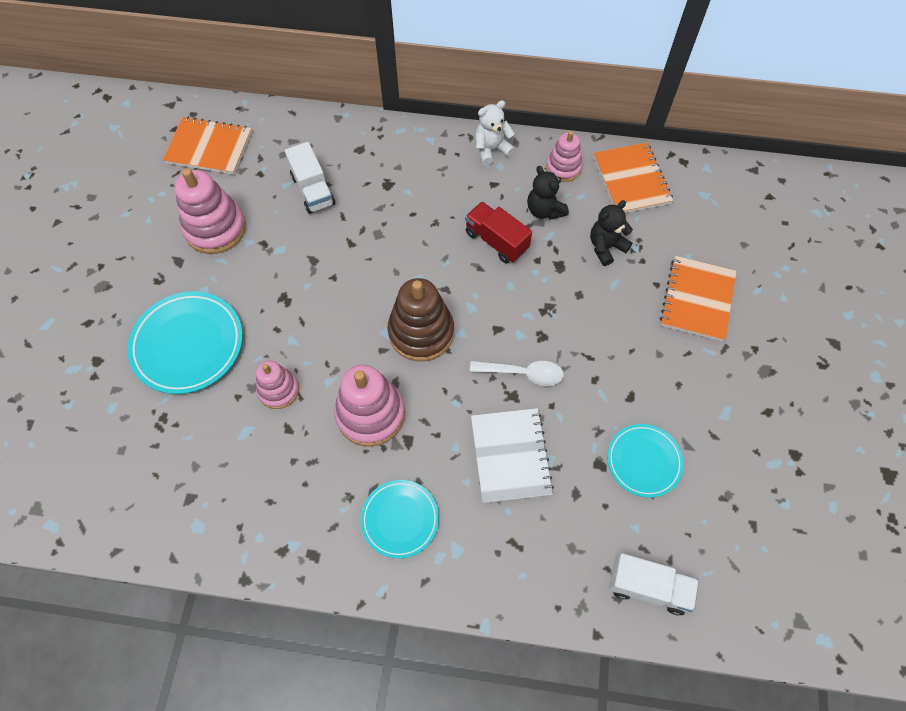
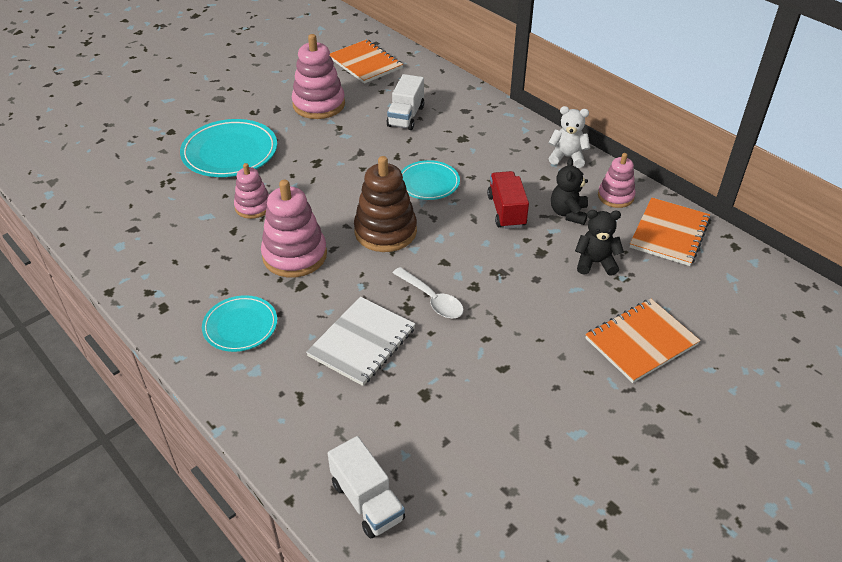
camera: 40 degrees right, 20 degrees down
turquoise plate [607,424,684,497] -> turquoise plate moved to [401,160,460,200]

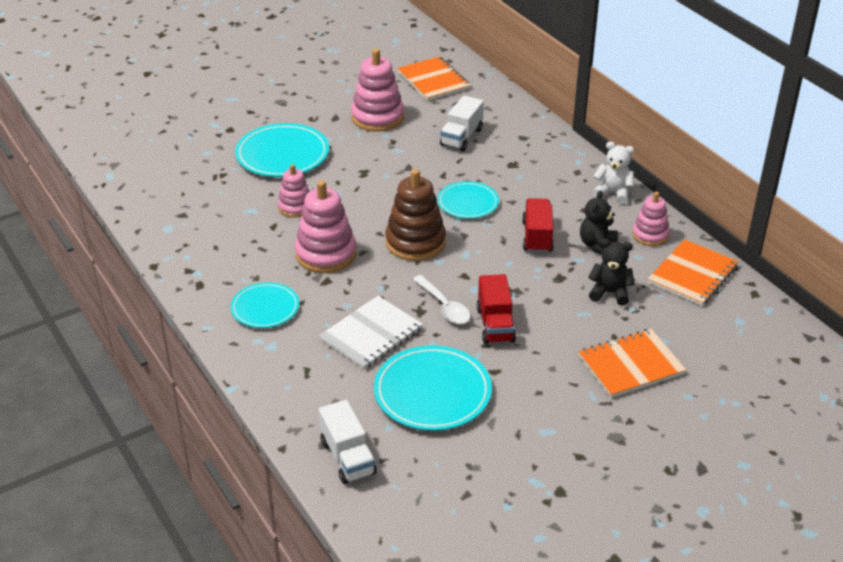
camera: 10 degrees right, 5 degrees down
none -> turquoise plate [374,345,492,431]
none -> red truck [477,274,516,344]

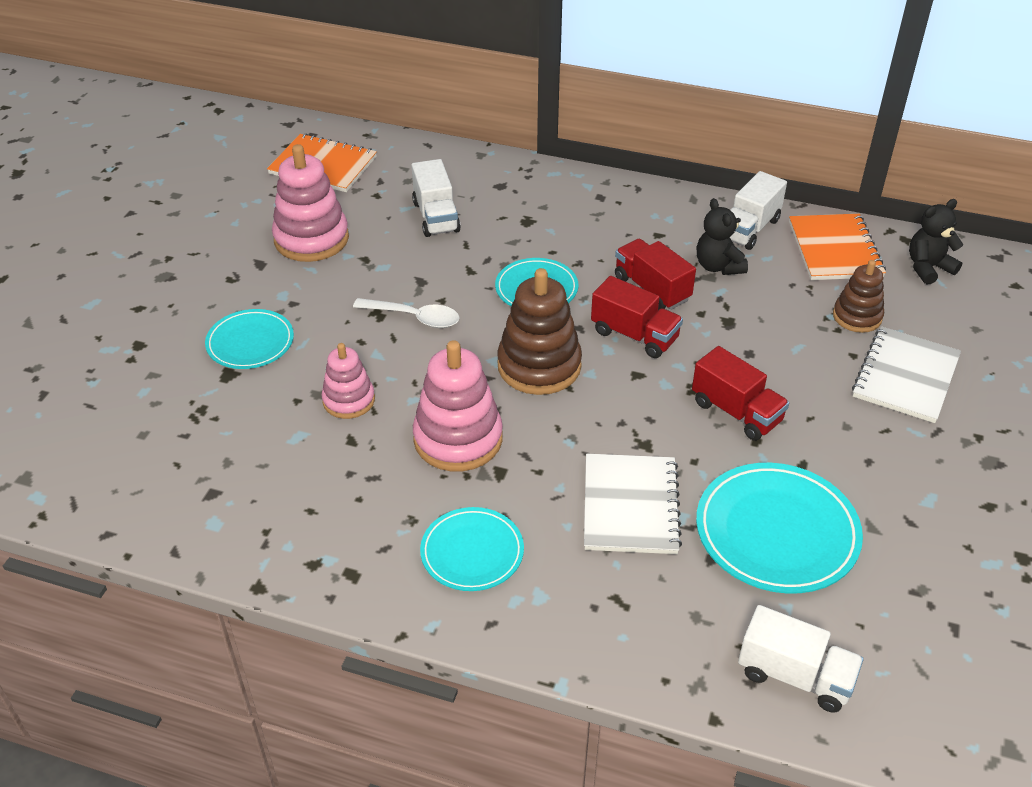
camera: 40 degrees left, 5 degrees up
turquoise plate [235,123,329,177] -> turquoise plate [205,309,294,369], size x0.62
white spoon [413,275,470,324] -> white spoon moved to [353,298,460,328]
orange notebook [579,329,686,398] -> white notebook [852,326,961,423]
black teddy bear [588,239,635,306] -> black teddy bear moved to [909,199,963,285]
white teddy bear [592,142,634,204] -> none
pink stacking toy [632,192,670,246] -> white truck [730,171,787,250]
none -> red truck [591,276,683,358]
none -> brown stacking toy [833,260,884,333]

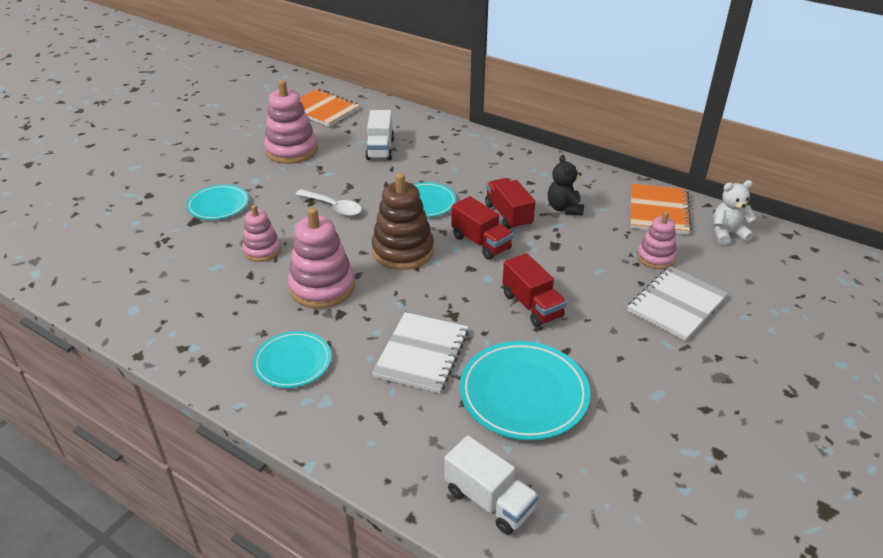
camera: 15 degrees right, 5 degrees down
white truck [730,171,787,250] -> none
brown stacking toy [833,260,884,333] -> pink stacking toy [637,212,677,269]
black teddy bear [909,199,963,285] -> white teddy bear [713,180,756,245]

